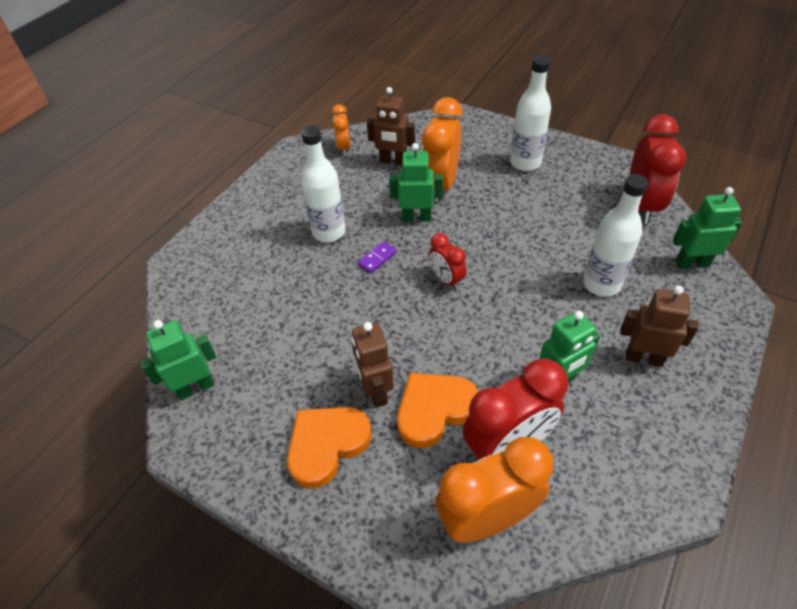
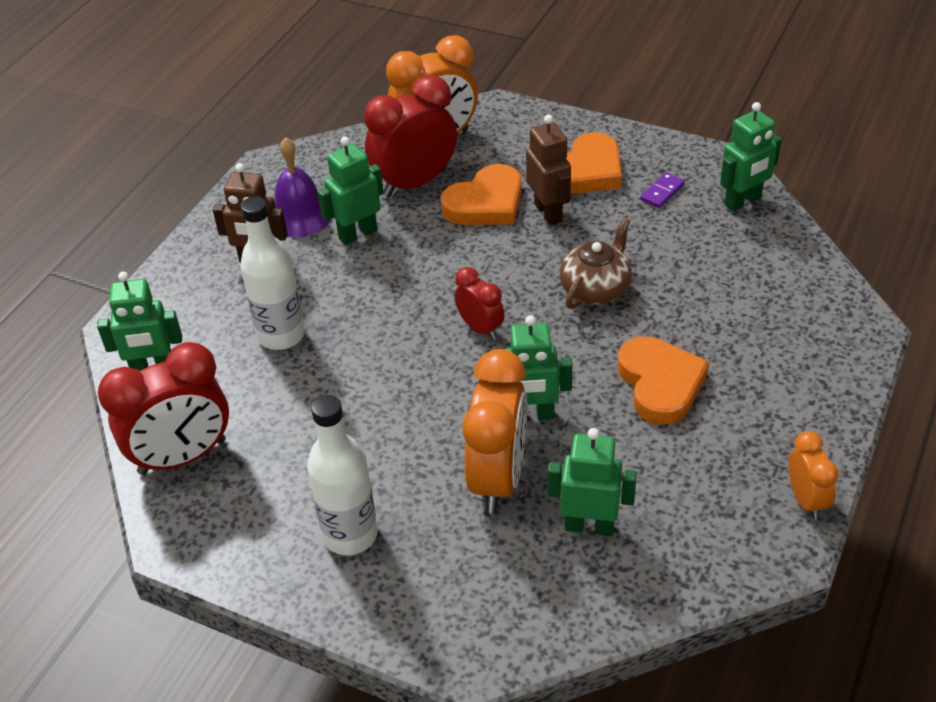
camera: 175 degrees right, 5 degrees down
white bottle [301,126,346,242] -> orange heart [618,336,709,425]
orange clock [332,104,350,156] -> orange clock moved to [789,431,839,519]
purple domino [357,242,397,273] -> purple domino moved to [640,172,685,208]
brown robot [367,87,415,165] -> green robot [548,428,637,536]
red clock [630,114,687,224] -> red clock turned 120 degrees counterclockwise [98,342,229,475]
none -> purple bell [275,137,331,238]
none -> brown teapot [560,218,632,309]

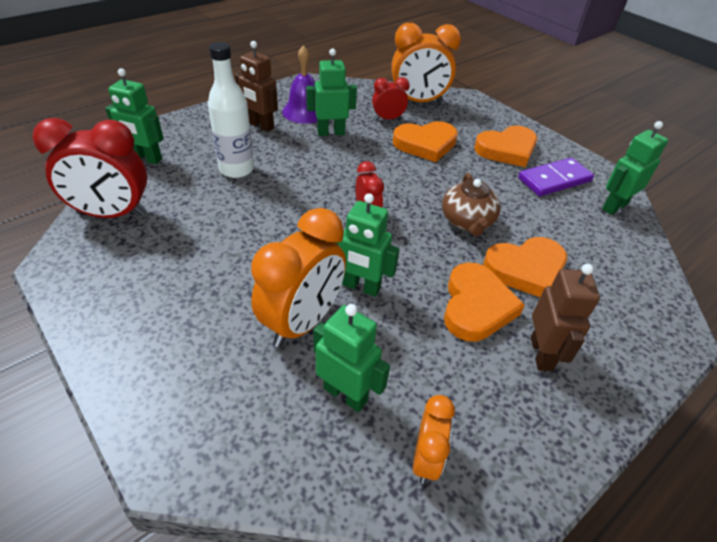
camera: 20 degrees right, 0 degrees up
white bottle [307,395,378,555] -> none
red clock [364,75,457,198] -> red clock [372,77,410,120], size x0.54
brown robot [526,115,571,226] -> brown robot moved to [531,264,600,371]
brown teapot [560,218,632,309] -> brown teapot turned 120 degrees clockwise [442,173,501,236]
purple domino [640,172,685,208] -> purple domino [518,158,594,196], size x1.89
green robot [720,102,782,212] -> green robot turned 150 degrees clockwise [602,121,668,215]
orange clock [789,431,839,519] -> orange clock moved to [413,395,455,484]
none -> orange heart [483,237,567,297]

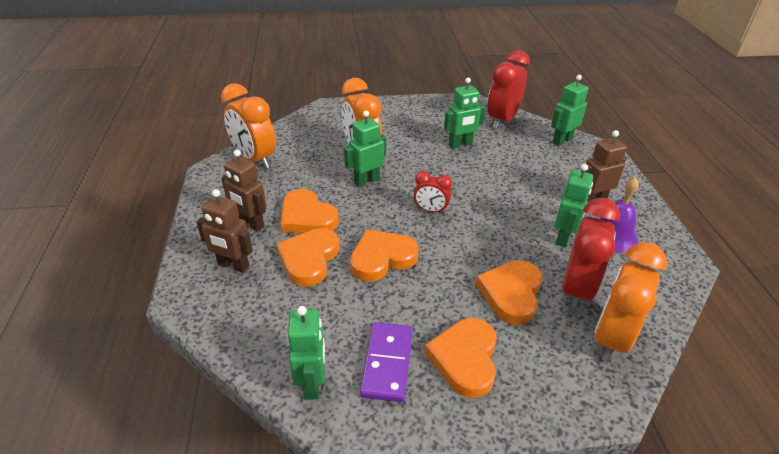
camera: 125 degrees right, 5 degrees down
white bottle [208,42,254,178] -> none
green robot [313,304,390,412] -> green robot moved to [444,78,485,149]
red clock [372,77,410,120] -> red clock [562,198,620,311], size x1.86
orange clock [413,395,455,484] -> orange clock [221,83,276,169], size x1.86
brown teapot [442,173,501,236] -> orange heart [350,229,419,282]
none -> brown robot [197,189,253,273]

